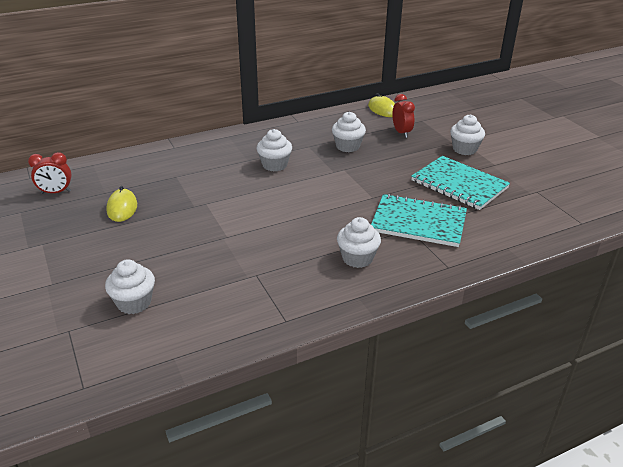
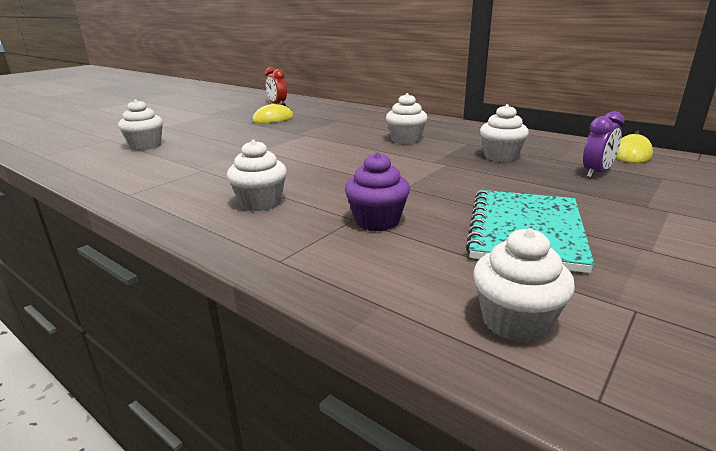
camera: 65 degrees right, 10 degrees down
turquoise notebook [371,194,467,247] -> purple cupcake [345,152,410,231]
red clock [392,94,415,138] -> purple clock [583,111,624,178]
white cupcake [450,114,485,155] -> white cupcake moved to [473,228,575,343]

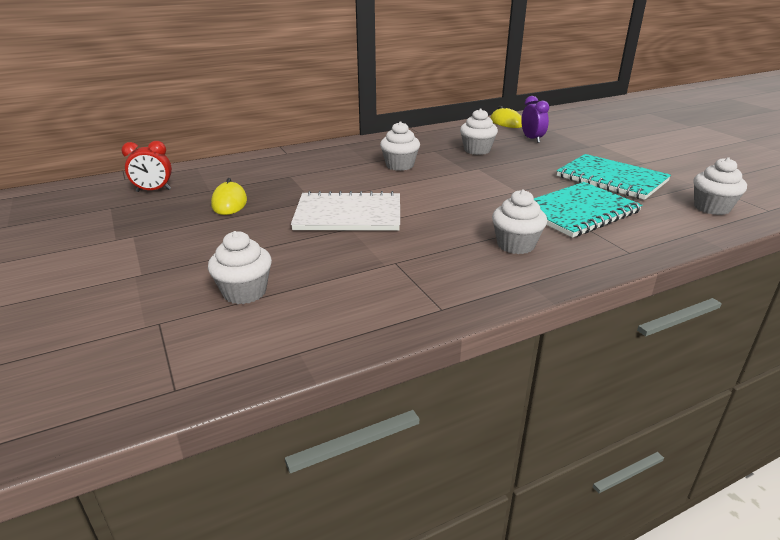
camera: 65 degrees left, 5 degrees up
purple cupcake [345,152,410,231] -> turquoise notebook [534,182,642,238]
none -> white notebook [291,191,400,231]

